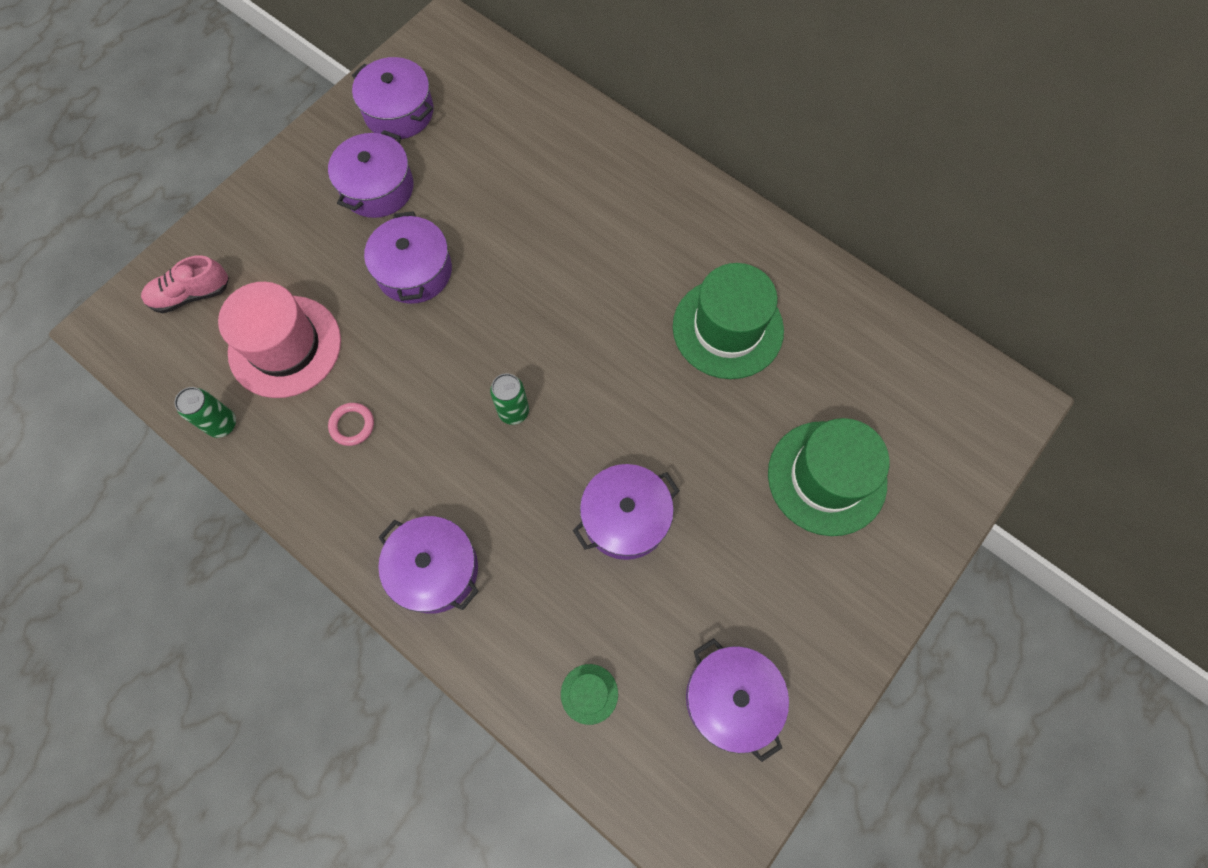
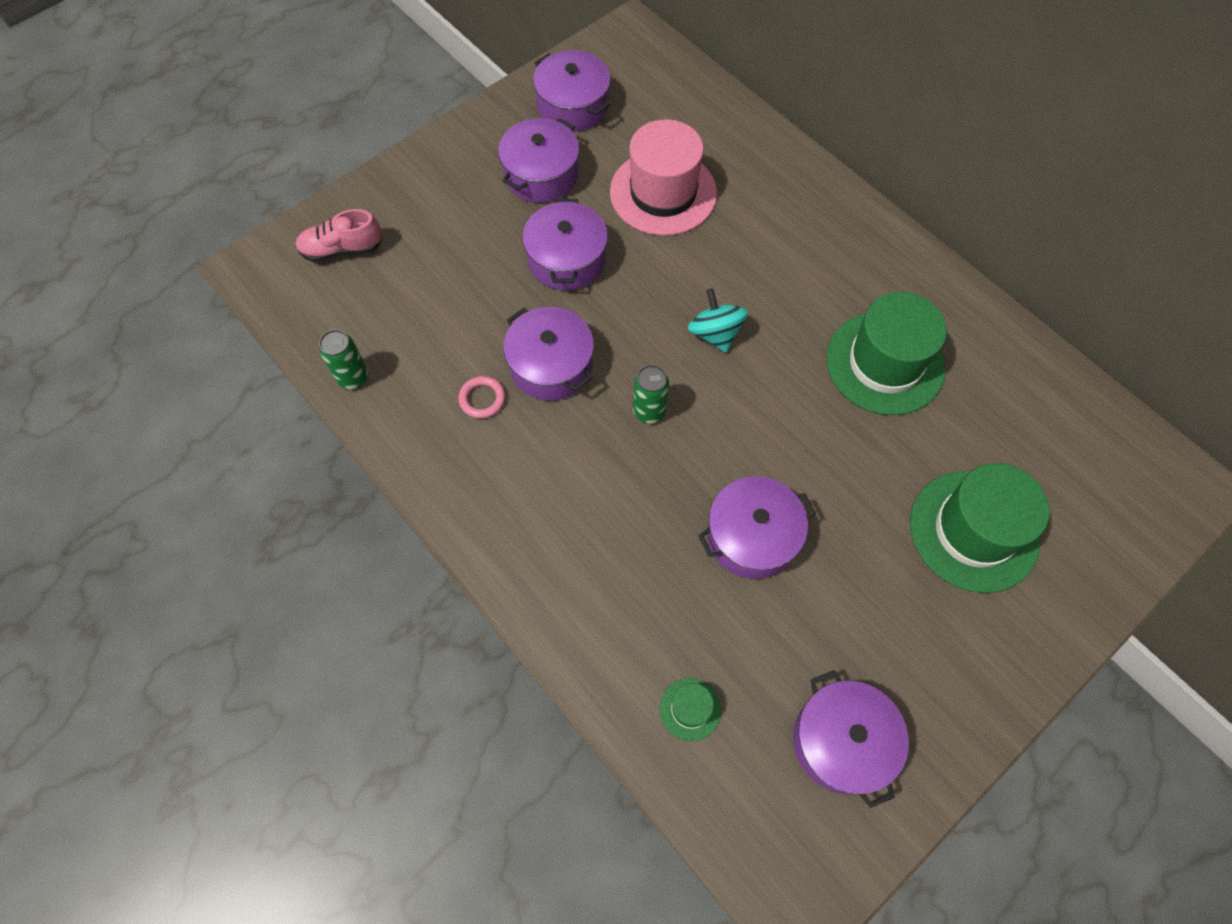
camera: 10 degrees right, 5 degrees down
pink hat [218,282,341,398] -> pink hat moved to [610,119,717,236]
purple pot [378,516,479,614] -> purple pot moved to [503,307,594,401]
none -> turquoise spinning top [688,289,748,353]

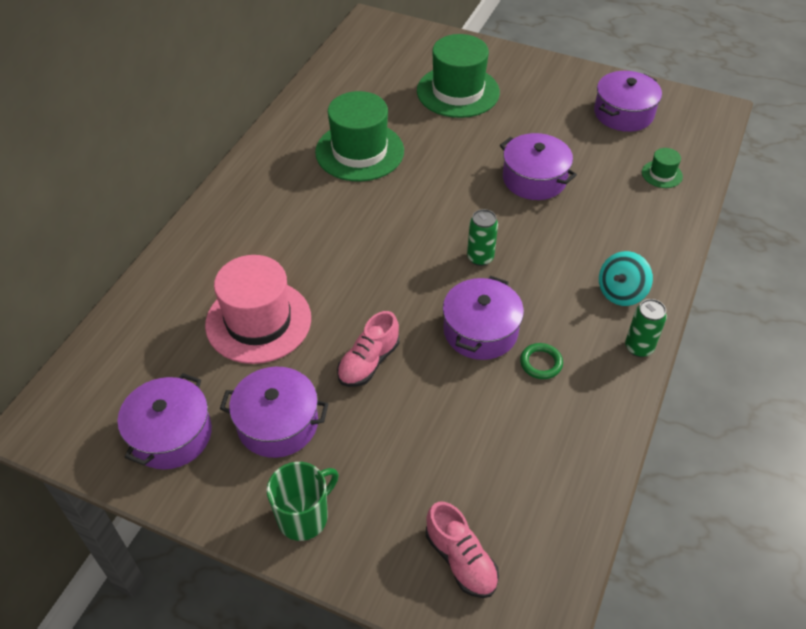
camera: 115 degrees left, 15 degrees down
green can [319,330,368,389] -> green can moved to [625,299,667,357]
pink ring [459,376,506,419] -> green ring [520,343,563,379]
purple pot [522,199,608,290] -> pink shoe [337,311,399,387]
turquoise spinning top [688,289,748,353] -> turquoise spinning top moved to [599,251,653,306]
none -> green mug [267,462,338,541]

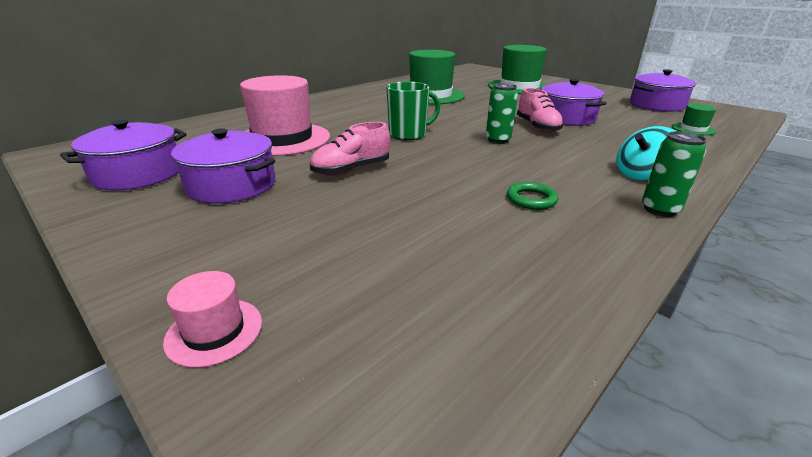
camera: 20 degrees right, 20 degrees down
green mug [267,462,338,541] -> green mug moved to [386,82,440,140]
pink shoe [426,502,499,598] -> pink shoe moved to [517,88,564,133]
purple pot [443,276,524,360] -> none
none -> pink hat [163,271,262,368]

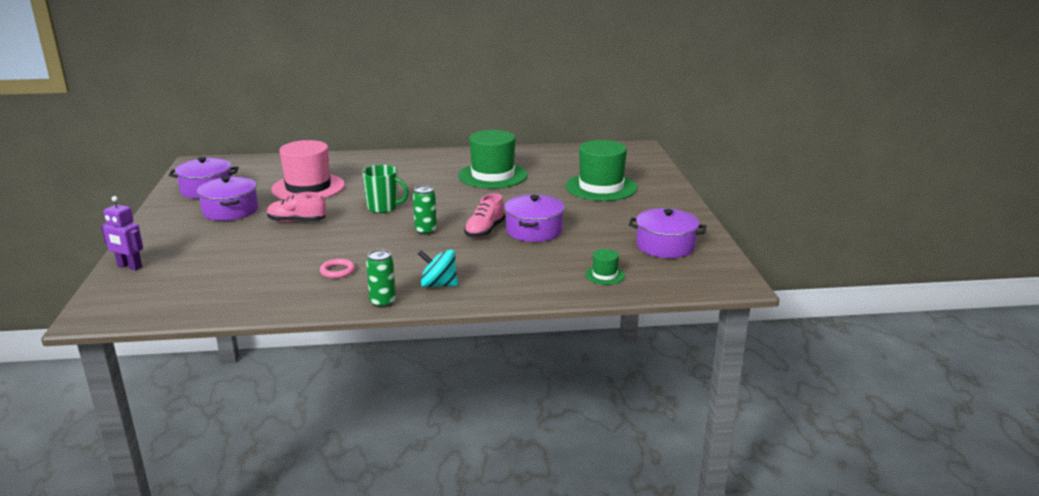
camera: 40 degrees right, 5 degrees down
pink hat [163,271,262,368] -> purple robot [101,196,143,270]
green ring [507,182,558,210] -> pink ring [320,259,355,278]

